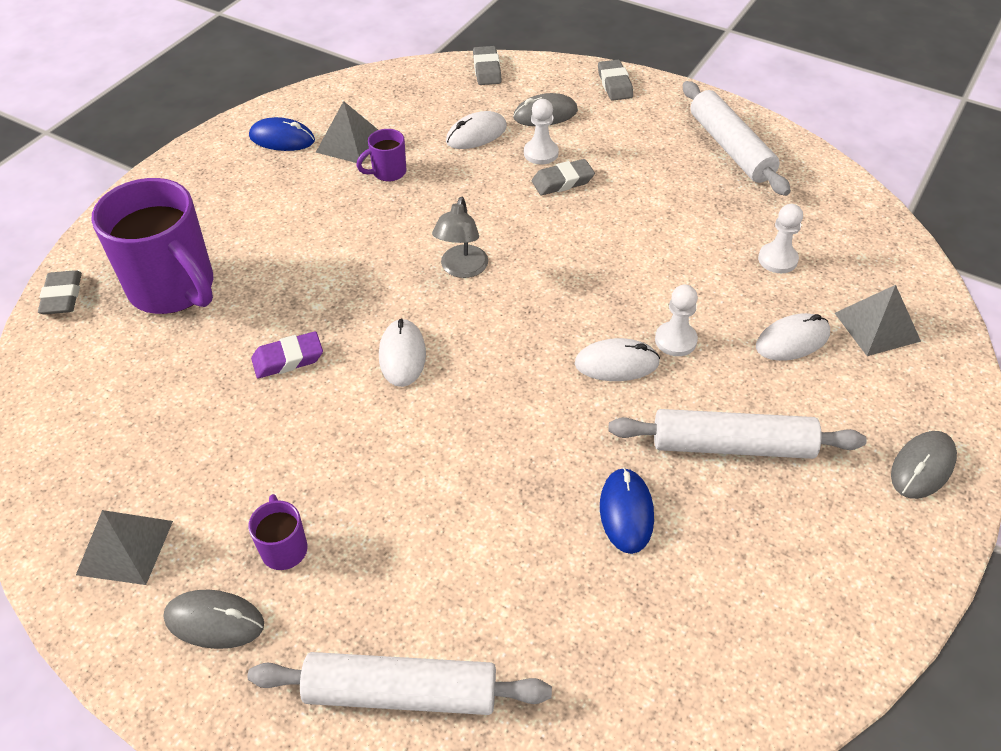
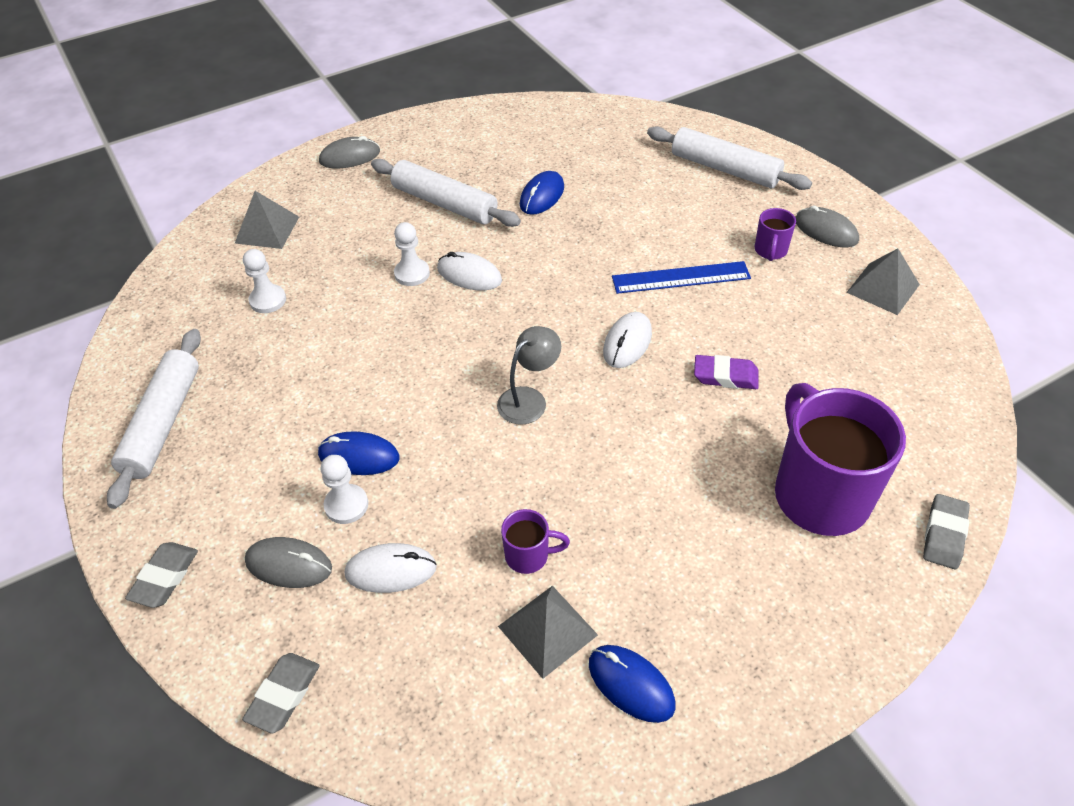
camera: 150 degrees left, 0 degrees up
grey eraser [532,159,595,195] -> blue mouse [318,431,400,475]
white mouse [756,313,830,361] -> none
none -> blue ruler [612,261,751,294]

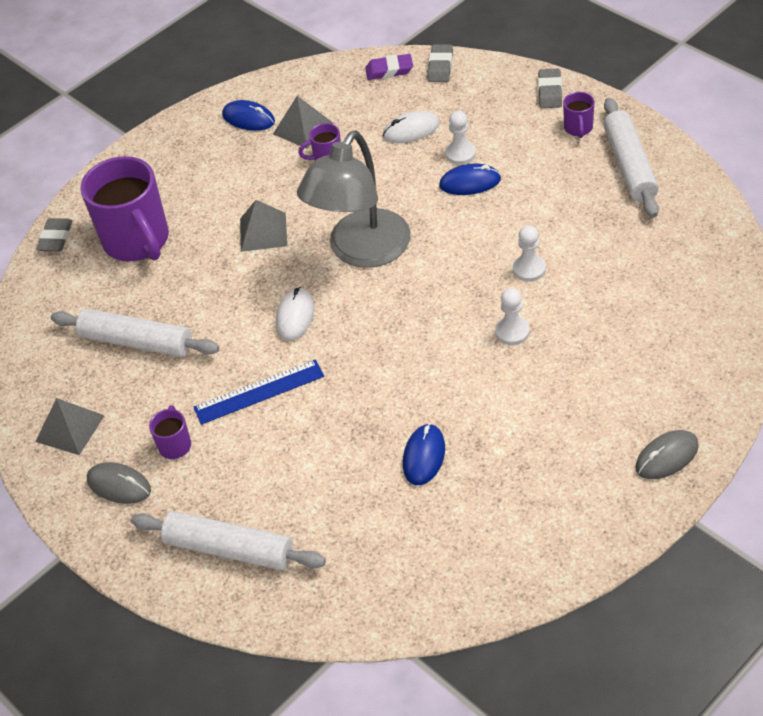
camera: 170 degrees right, 0 degrees up
grey pyramid [235,191,299,249] -> grey pyramid moved to [240,200,287,252]
white pawn [243,249,286,313] -> white pawn moved to [513,225,546,282]
grey mouse [245,537,332,588] -> none
white rolling pin [371,159,521,227] -> white rolling pin moved to [51,308,219,357]
white mouse [437,252,502,291] -> none
grey lamp [497,326,561,425] -> grey lamp [297,131,411,268], size x2.08
purple eraser [694,355,758,389] -> purple eraser moved to [365,54,413,80]
none -> purple mug [563,92,594,138]

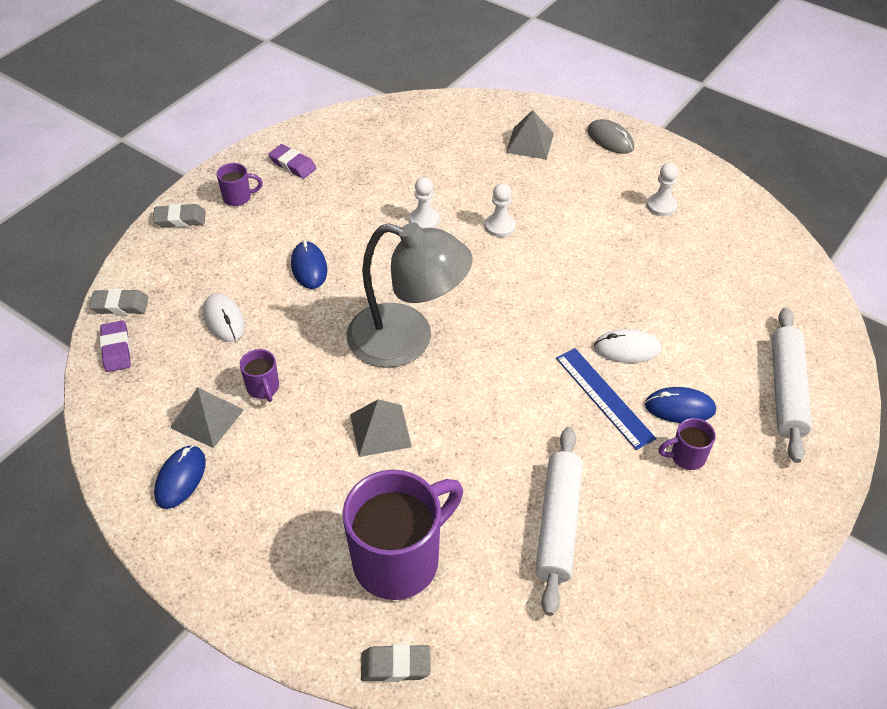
camera: 105 degrees left, 0 degrees up
grey pyramid [35,398,105,455] -> grey pyramid moved to [506,110,554,159]
grey mouse [87,462,151,504] -> none
white mouse [276,287,314,341] -> white mouse moved to [594,329,661,363]
blue mouse [403,423,445,485] -> blue mouse moved to [645,387,716,423]
white pawn [445,110,476,165] -> white pawn moved to [647,163,678,216]
white rolling pin [603,98,659,218] -> purple eraser [268,144,317,179]

